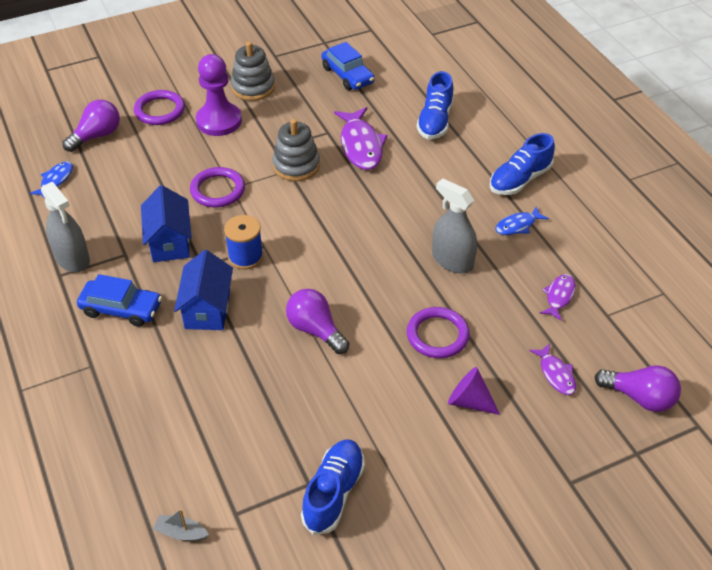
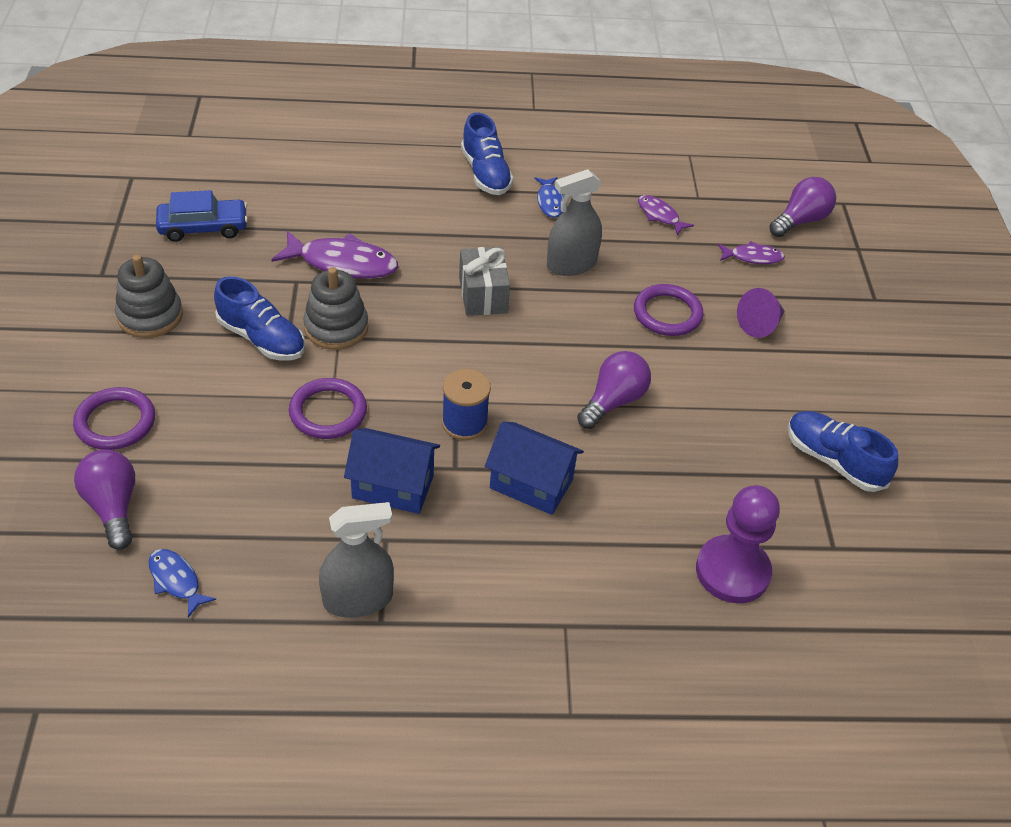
camera: 70 degrees left, 0 degrees up
blue car [77,274,162,327] -> none
grey boat [153,509,209,541] -> none
purple pawn [196,54,242,136] -> purple pawn moved to [696,485,780,603]
purple light bulb [286,289,349,354] -> purple light bulb turned 150 degrees clockwise [577,351,651,429]
blue shoe [417,71,454,139] -> blue shoe moved to [214,276,305,361]
none -> grey gift [459,247,510,316]

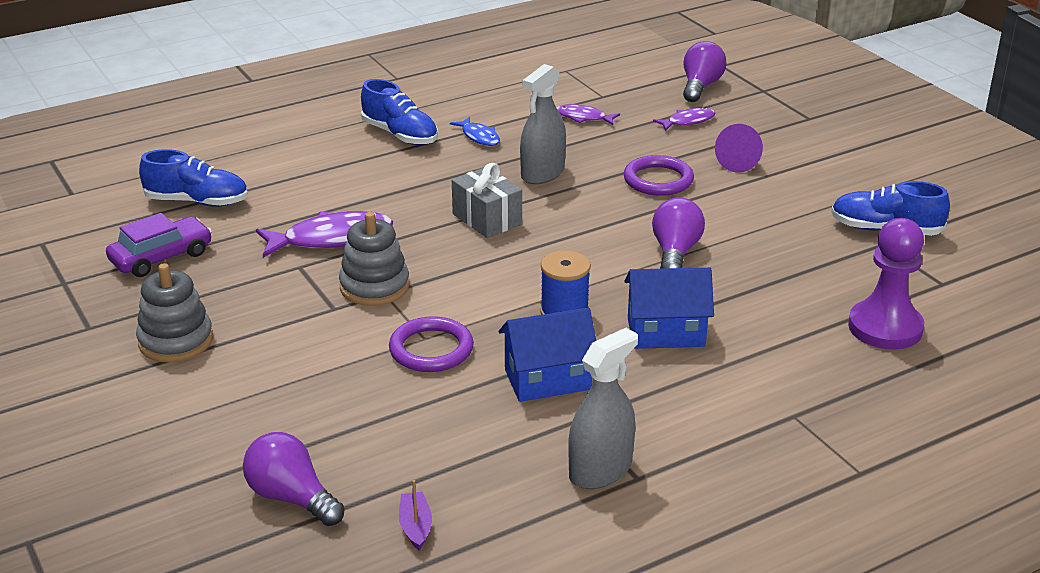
camera: 25 degrees left, 15 degrees down
purple ring [73,387,155,450] -> none
blue fish [149,549,216,618] -> purple boat [399,480,432,550]
blue car [156,190,248,242] -> purple car [106,213,212,277]
blue shoe [214,276,305,361] -> blue shoe moved to [139,149,248,206]

